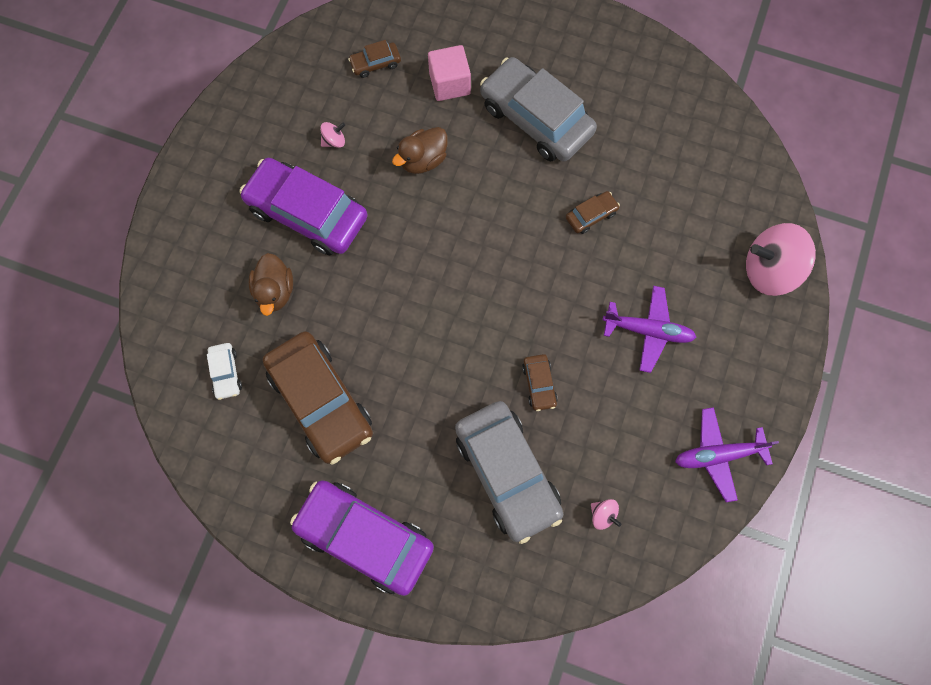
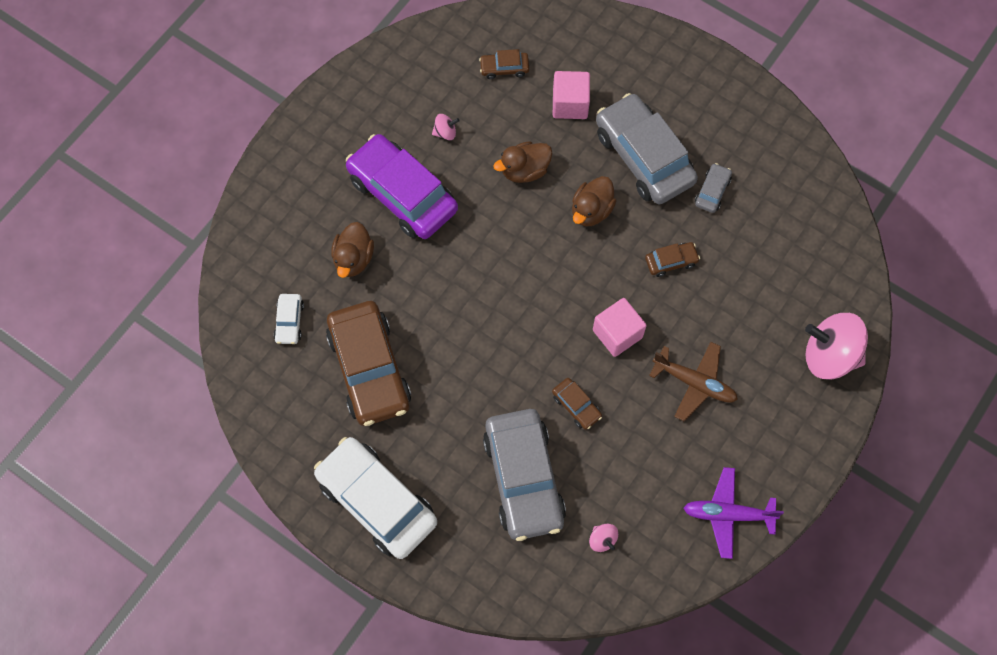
camera: 15 degrees right, 5 degrees down
purple car [290,480,434,596] -> white car [314,437,437,559]
brown car [522,354,558,411] -> brown car turned 45 degrees counterclockwise [552,378,602,430]
purple plane [603,286,696,373] -> brown plane [649,342,738,421]
none -> brown duck [572,176,616,226]
none -> pink cube [593,298,647,357]
none -> grey car [695,163,732,213]

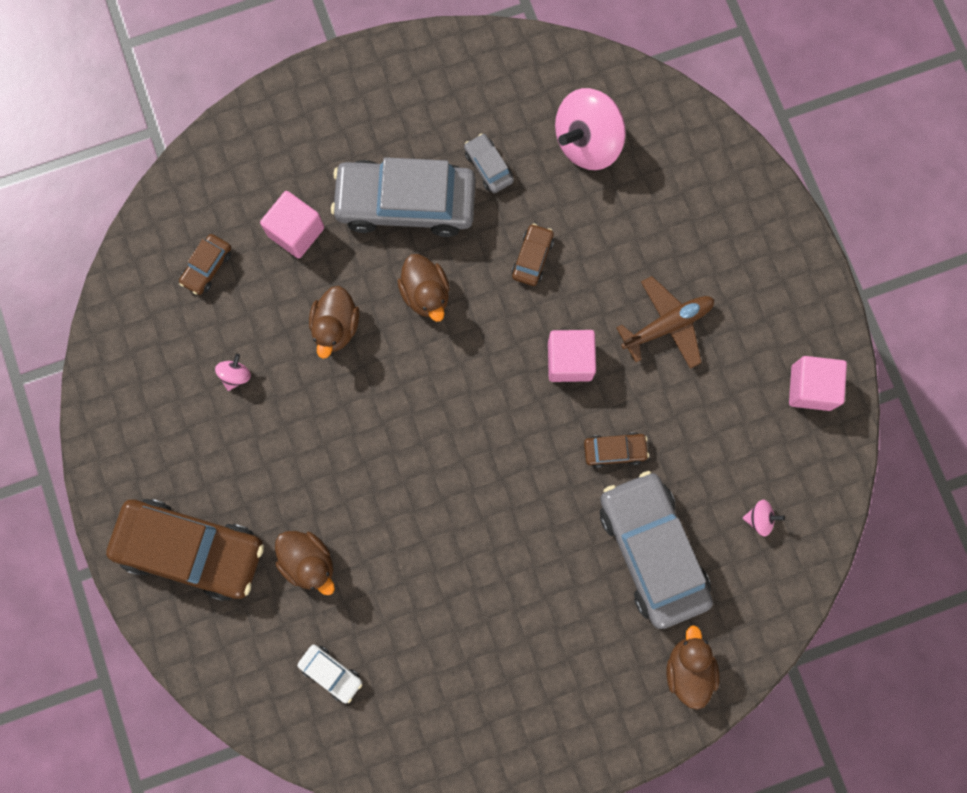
camera: 55 degrees left, 10 degrees up
white car [314,437,437,559] -> none
brown car [326,301,411,426] -> brown car moved to [106,499,264,601]
purple car [346,134,458,239] -> none
grey car [483,409,566,541] -> grey car turned 135 degrees counterclockwise [600,471,713,629]
purple plane [683,467,784,559] -> pink cube [789,356,847,411]
pink spinning top [805,313,868,379] -> pink spinning top moved to [555,88,626,170]
none -> brown duck [667,625,719,710]

